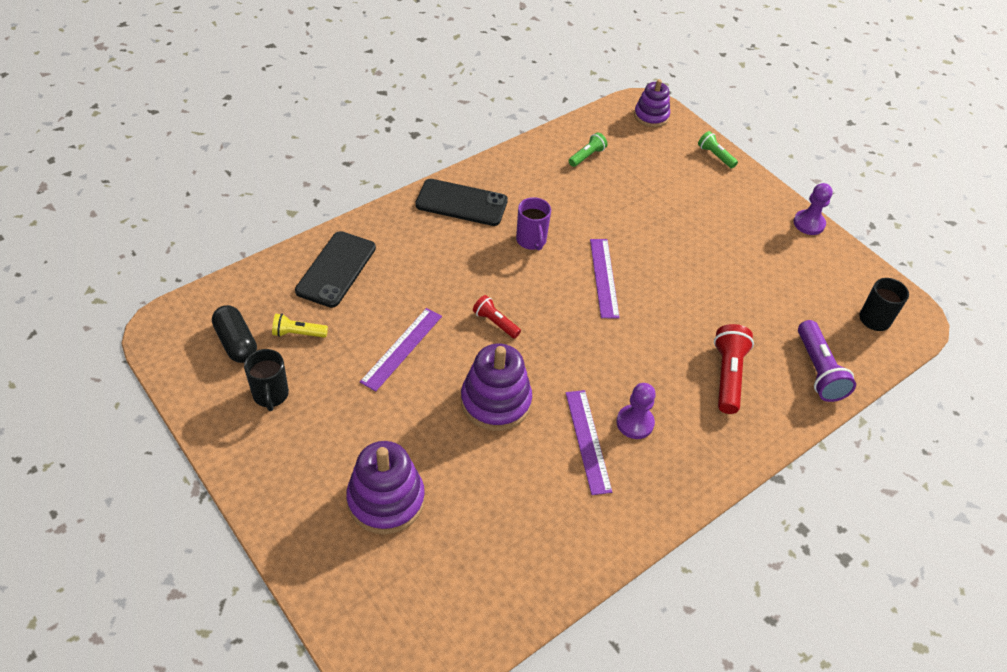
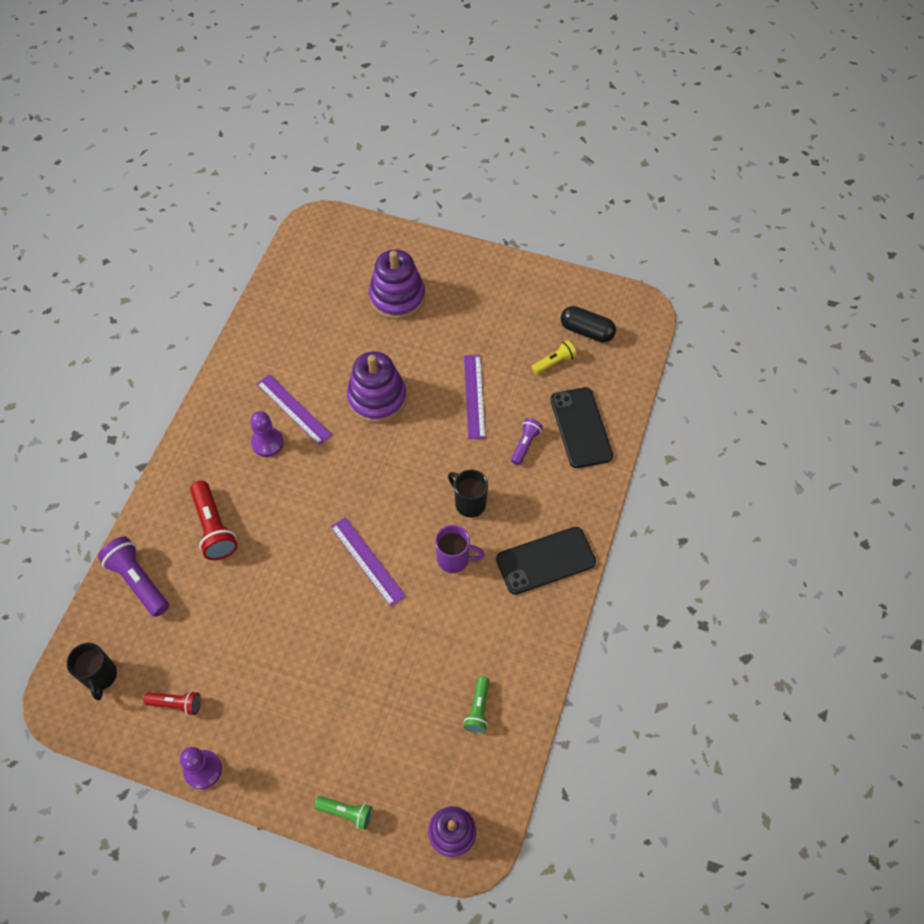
camera: 150 degrees right, 10 degrees up
black mug [244,349,289,411] -> black mug moved to [448,470,488,517]
red flashlight [473,295,521,338] -> red flashlight moved to [144,691,201,715]
purple mug [516,197,551,250] -> purple mug turned 150 degrees clockwise [435,525,484,573]
none -> purple flashlight [511,418,543,465]

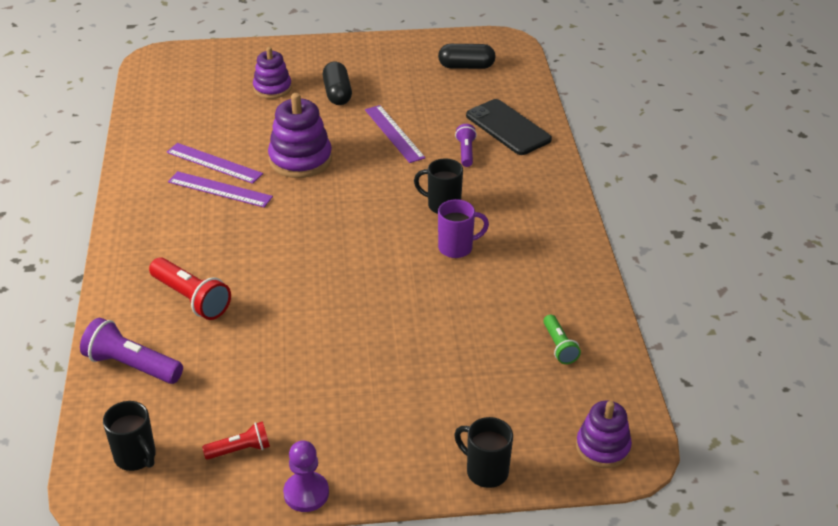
camera: 25 degrees left, 20 degrees down
purple pawn [250,411,284,457] -> none
green flashlight [314,796,373,830] -> black mug [454,417,513,488]
purple ruler [331,517,406,607] -> purple ruler moved to [167,143,263,184]
purple stacking toy [369,249,425,320] -> purple stacking toy [253,47,292,99], size x0.66
black phone [496,527,596,595] -> none
yellow flashlight [532,340,577,374] -> none
none -> black capsule [323,62,352,105]

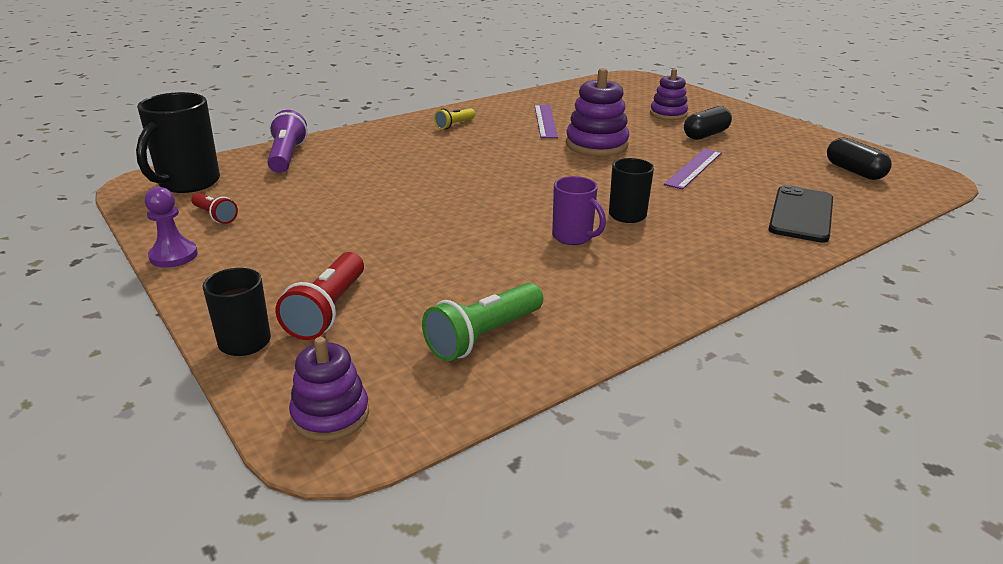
camera: 60 degrees right, 10 degrees down
black mug [103,401,156,471] -> black mug [136,92,220,193], size x1.65
red flashlight [149,257,231,320] -> red flashlight moved to [276,252,364,340]
purple ruler [168,171,273,208] -> none
purple flashlight [455,124,477,167] -> none
green flashlight [543,315,581,364] -> green flashlight [422,283,543,361], size x1.68
none -> yellow flashlight [434,108,475,129]

